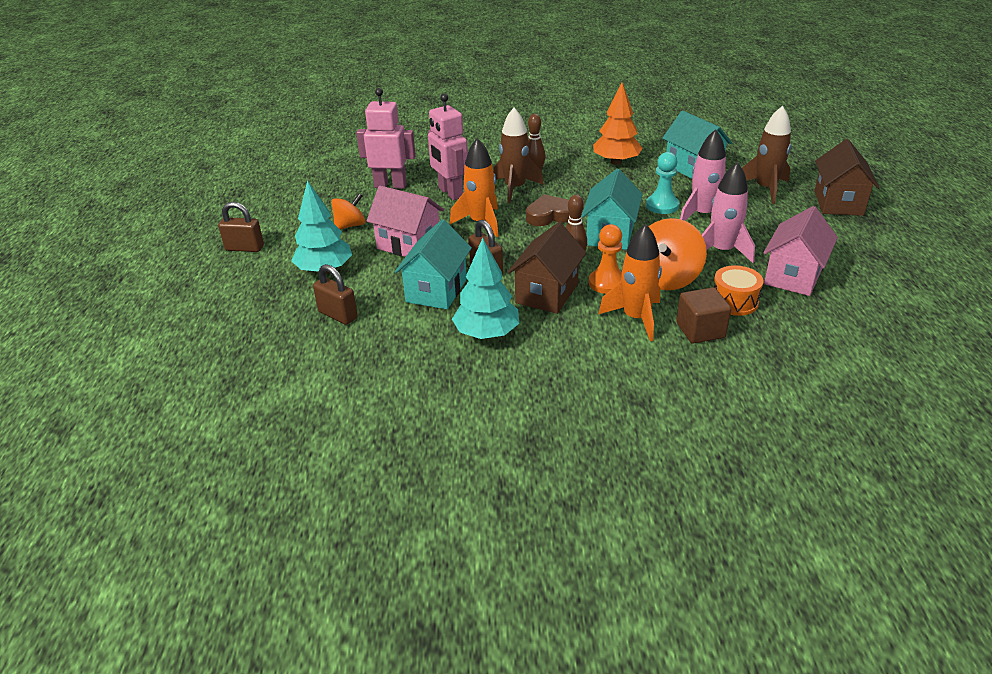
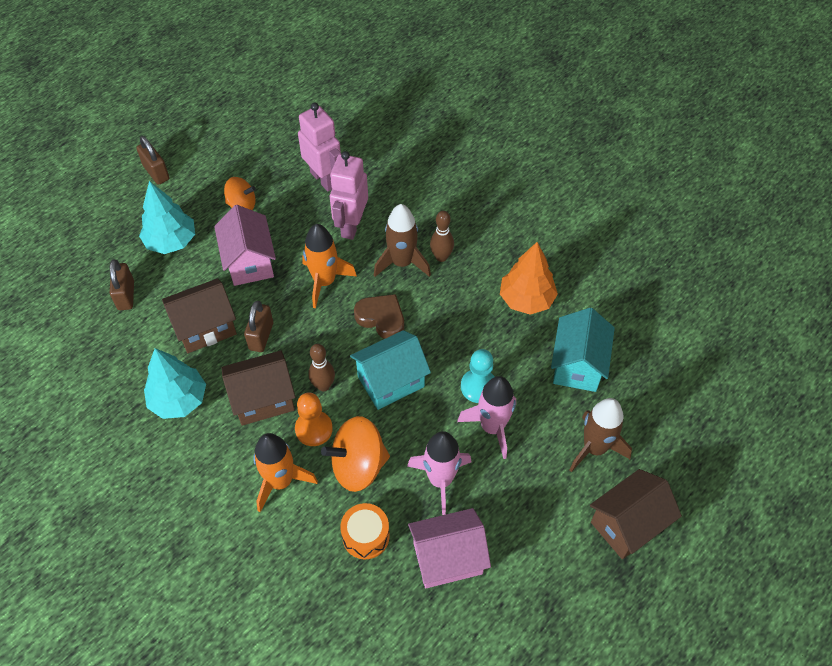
camera: 45 degrees right, 20 degrees up
turquoise house [395,219,472,309] -> brown house [162,278,237,353]
brown cube [676,287,731,344] -> none

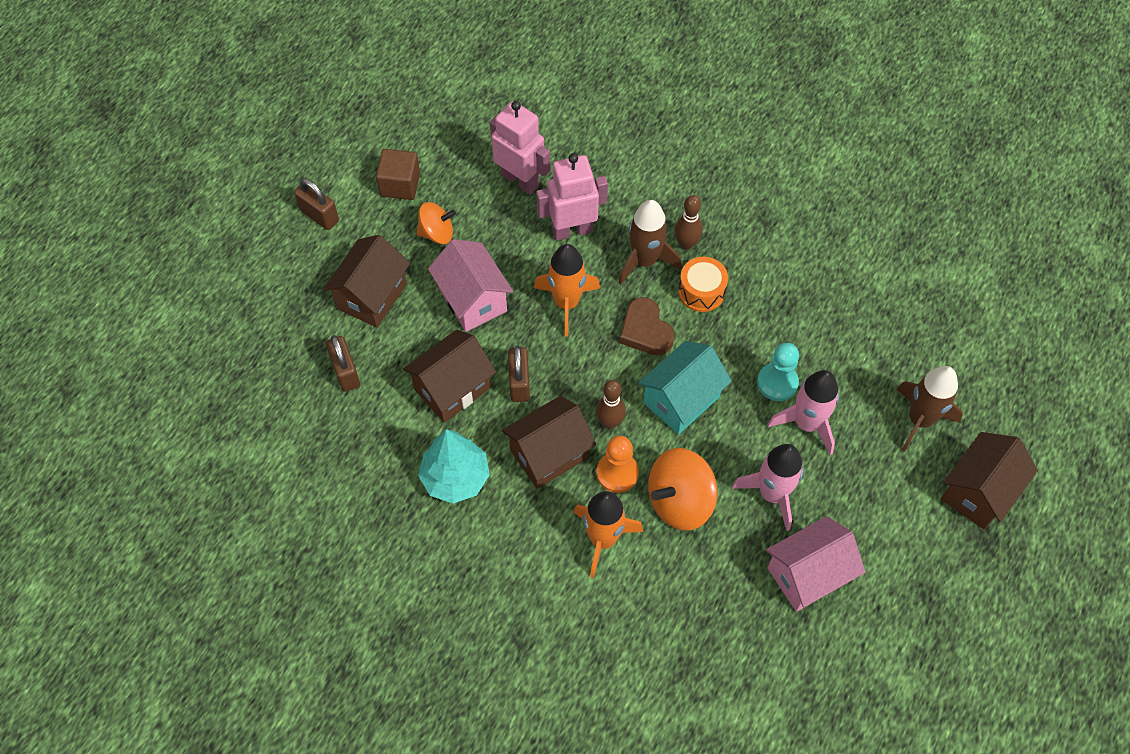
camera: 15 degrees left, 5 degrees up
turquoise tree [139,181,195,254] -> brown house [323,235,410,328]
pink robot [330,151,368,240] -> pink robot turned 75 degrees clockwise [536,153,608,241]
orange drum [340,503,390,559] -> orange drum moved to [678,257,728,312]
brown heart [354,294,404,339] -> brown heart turned 135 degrees counterclockwise [620,297,674,355]
orange tree [500,242,558,315] -> none
turquoise house [551,308,615,392] -> none
none -> brown cube [376,149,420,200]

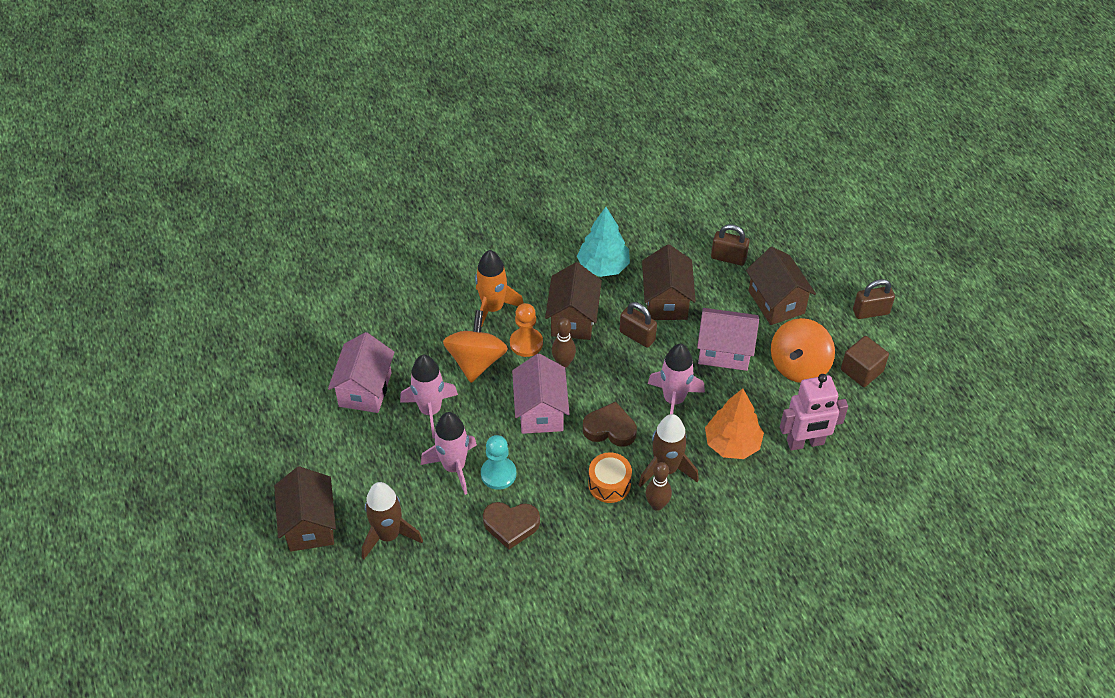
camera: 130 degrees right, 10 degrees down
orange spinning top [417,202,456,244] -> orange spinning top [771,318,835,383], size x1.61
orange rocket [534,244,600,337] -> pink rocket [648,344,705,414]
pink robot [536,153,608,241] -> orange tree [705,388,764,459]
turquoise house [638,341,732,435] -> pink house [512,354,569,434]
none -> brown heart [483,502,540,550]

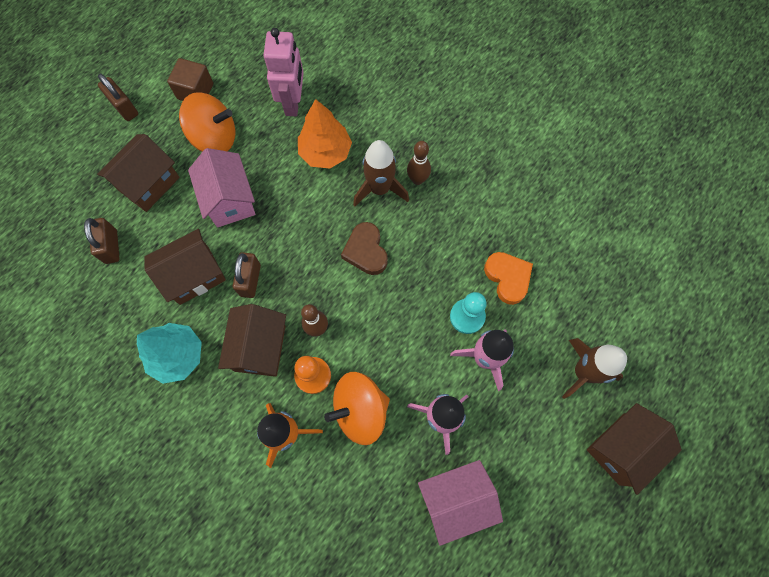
camera: 120 degrees left, 20 degrees up
brown heart [483,502,540,550] -> orange heart [484,252,533,305]
pink house [512,354,569,434] -> none
brown house [545,262,602,340] -> brown house turned 60 degrees counterclockwise [218,304,286,377]
orange drum [588,452,632,503] -> none
pink rocket [648,344,705,414] -> none
pink robot [780,374,848,451] -> pink robot turned 45 degrees clockwise [263,28,304,116]

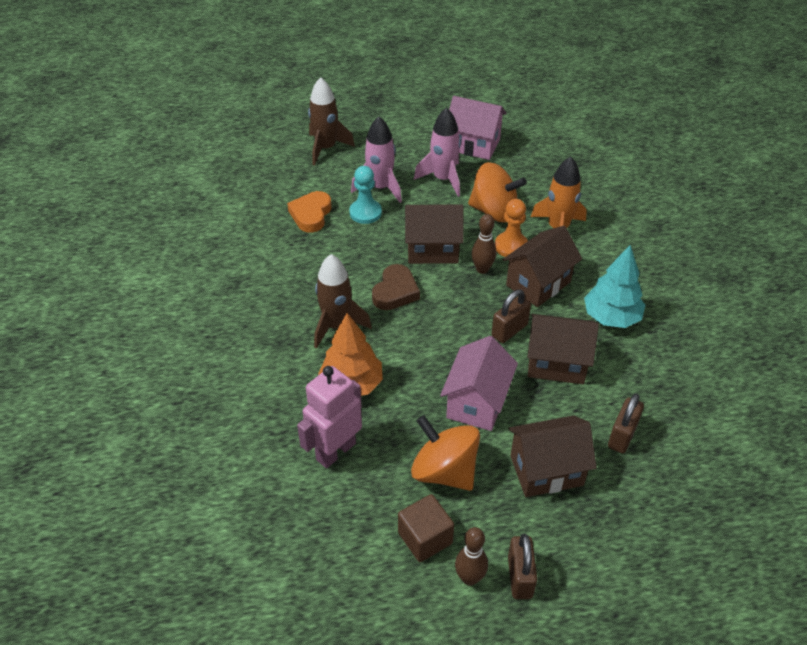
camera: 140 degrees left, 25 degrees down
brown bowling pin [407,141,431,185] -> brown bowling pin moved to [455,527,488,586]
brown house [587,403,682,495] -> brown house moved to [405,204,464,264]

